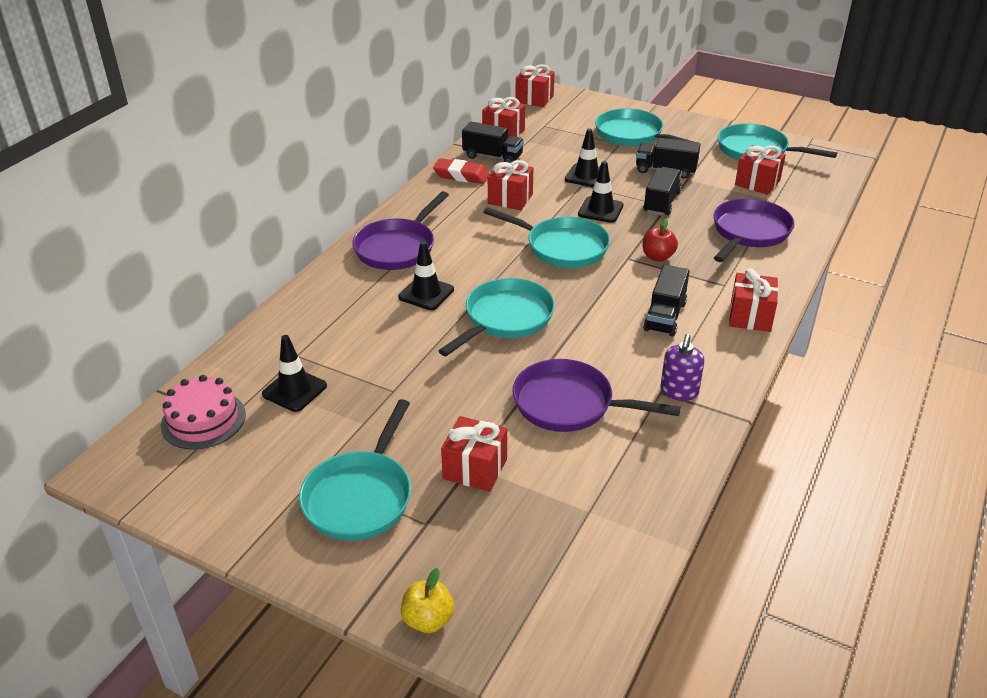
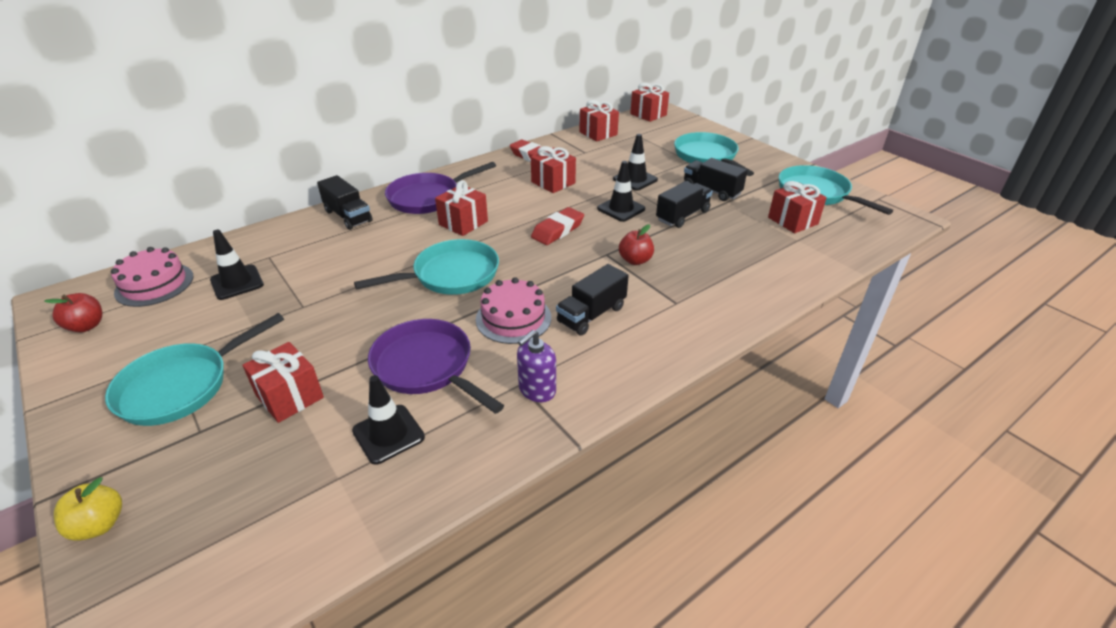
camera: 25 degrees right, 0 degrees up
black traffic cone [398,241,454,310] -> black traffic cone moved to [352,375,425,465]
black truck [462,122,524,163] -> black truck moved to [317,175,373,230]
turquoise pan [483,207,610,268] -> red eraser [531,207,584,245]
purple pan [714,198,795,262] -> none
red gift [729,268,778,332] -> red gift moved to [435,180,488,236]
none -> red apple [44,293,102,332]
none -> pink cake [476,277,551,344]

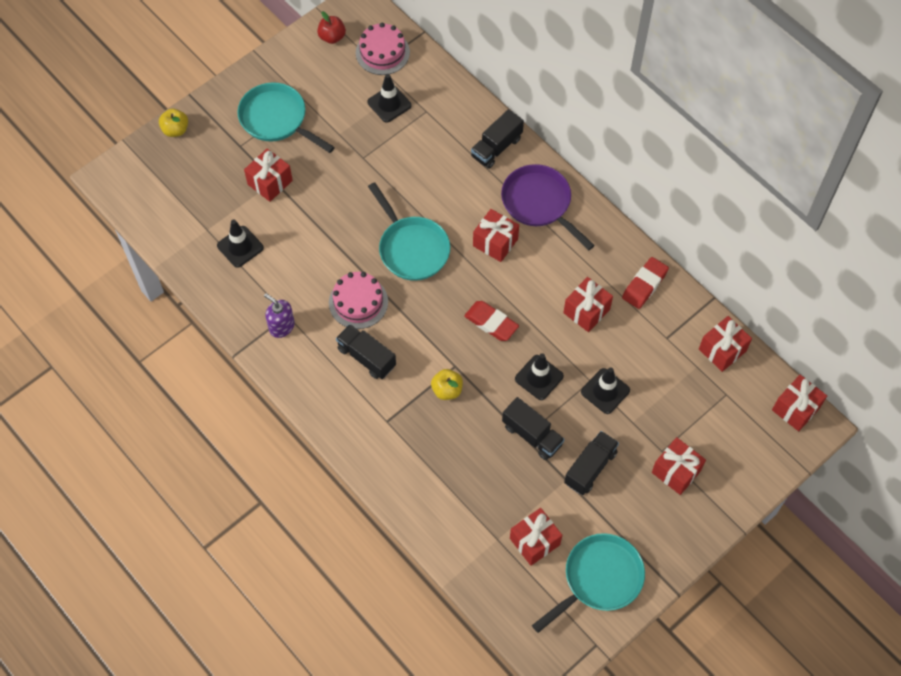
camera: 85 degrees right, 25 degrees up
purple pan [368,319,504,414] -> none
red apple [619,224,654,265] -> yellow apple [431,369,463,400]
turquoise pan [674,132,754,176] -> red gift [652,437,706,495]

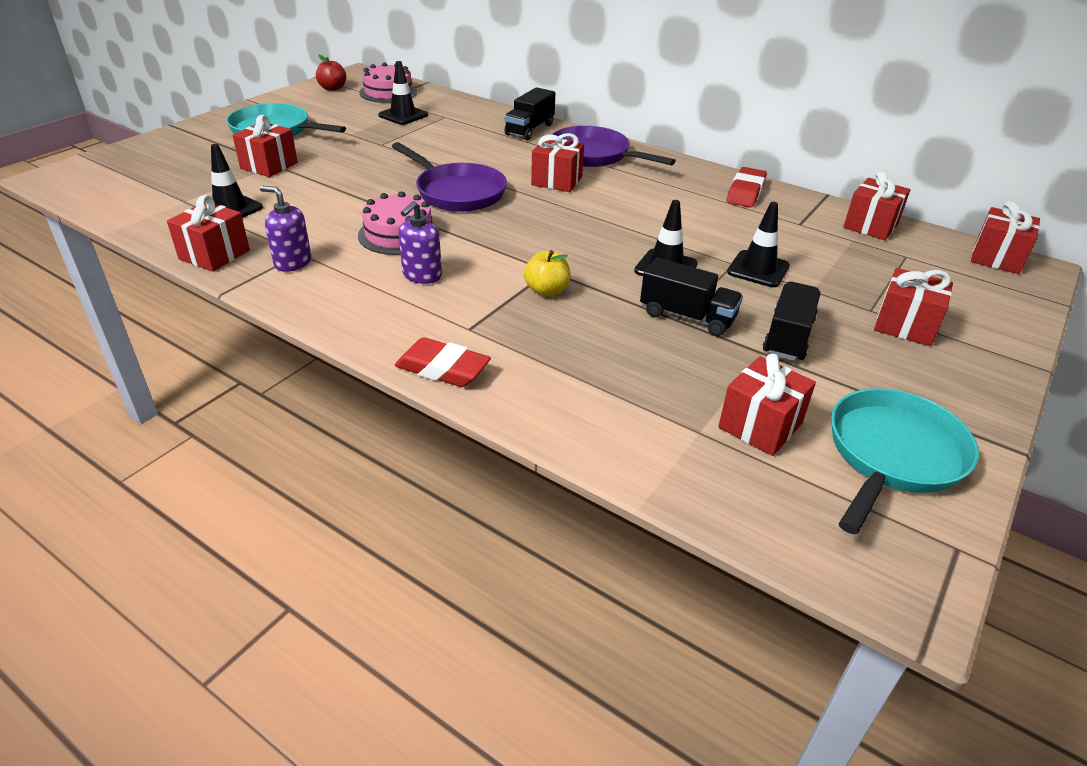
camera: 15 degrees left, 25 degrees down
yellow apple [159,108,188,137] -> none
black truck [336,324,396,379] -> purple soap dispenser [399,201,442,284]
turquoise pan [368,182,450,281] -> purple pan [392,142,507,212]
red eraser [464,301,519,341] -> red eraser moved to [395,337,491,387]
red gift [563,277,613,332] -> red gift moved to [167,195,250,272]

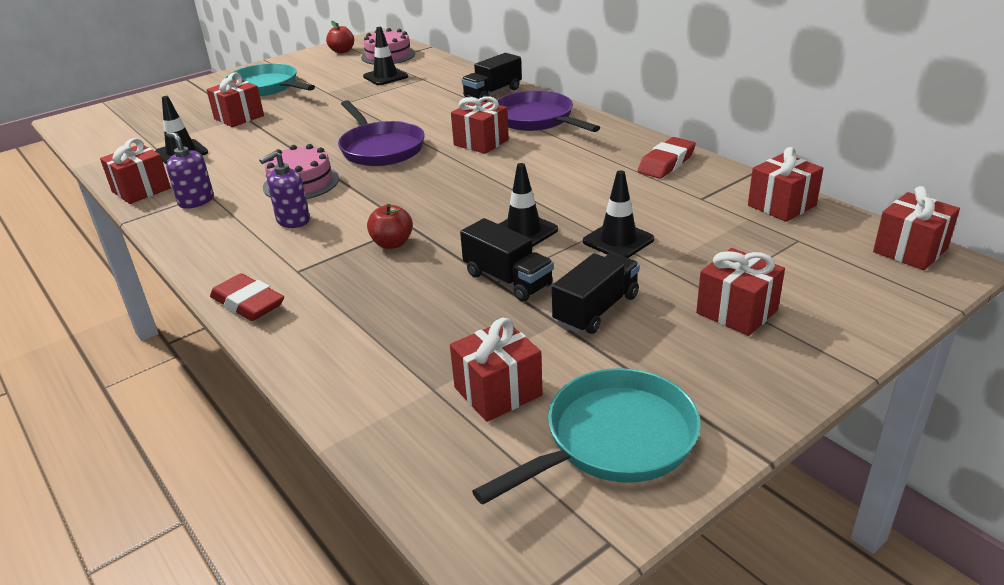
camera: 20 degrees right, 5 degrees down
yellow apple [524,250,570,297] -> red apple [367,204,413,249]

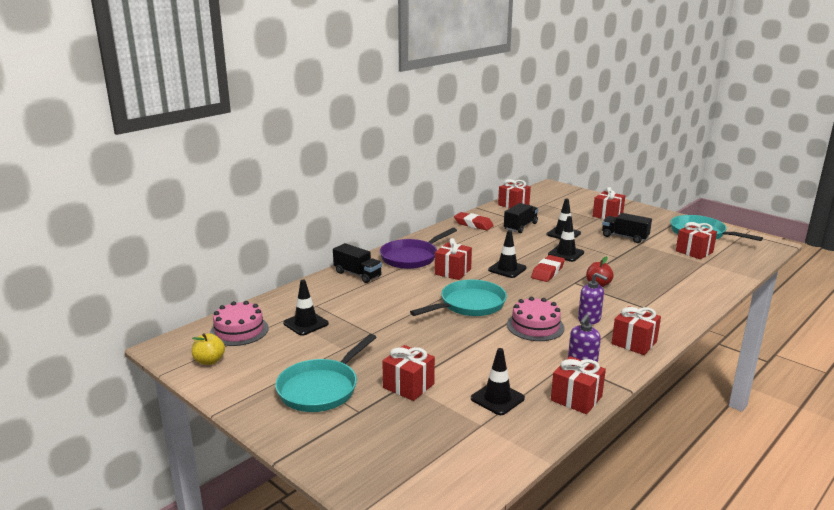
camera: 100 degrees left, 10 degrees down
red eraser [210,273,284,321] -> red eraser moved to [531,255,565,282]
red apple [326,21,354,53] -> yellow apple [192,333,225,365]
purple pan [338,100,425,166] -> turquoise pan [410,280,507,316]
black truck [460,218,554,302] -> black truck moved to [504,203,538,233]
red gift [873,186,960,270] -> red gift moved to [612,306,661,355]
none -> black traffic cone [488,230,527,278]

